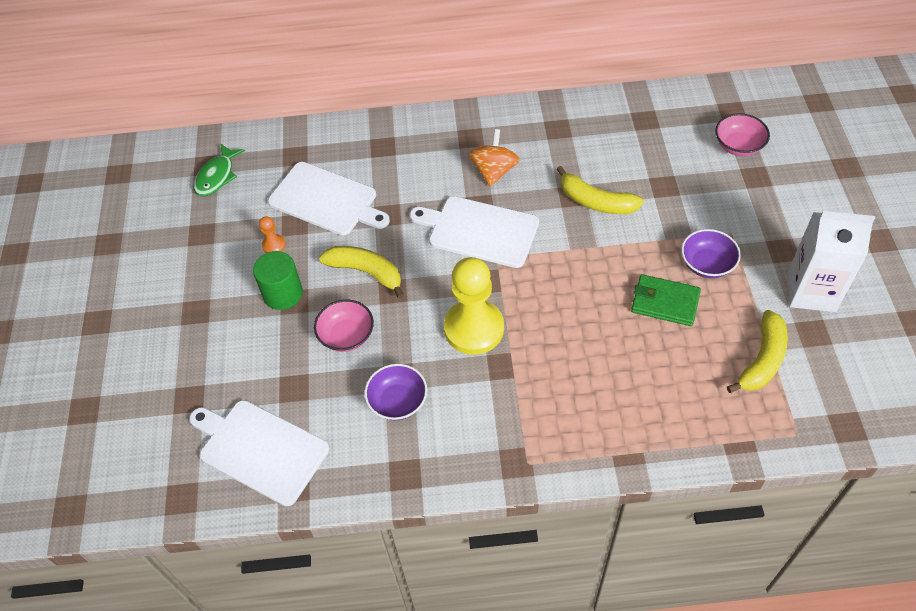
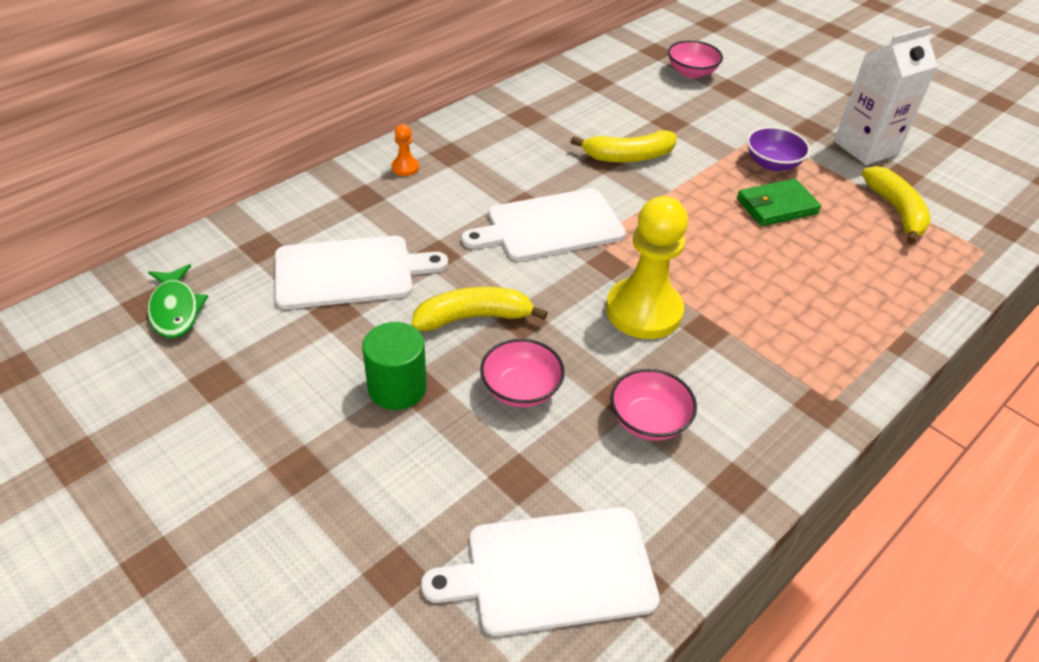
camera: 45 degrees left, 10 degrees down
orange pawn [259,216,286,253] -> orange pawn moved to [391,124,419,176]
purple bowl [364,364,427,420] -> pink bowl [610,369,697,441]
orange spinning top [469,129,520,187] -> none

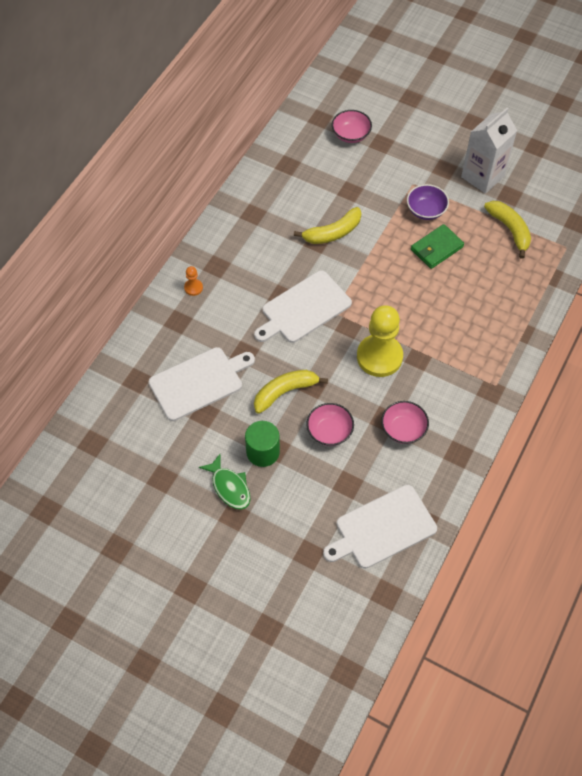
camera: 15 degrees left, 15 degrees up
green fish [147,264,208,338] -> green fish moved to [199,454,250,510]

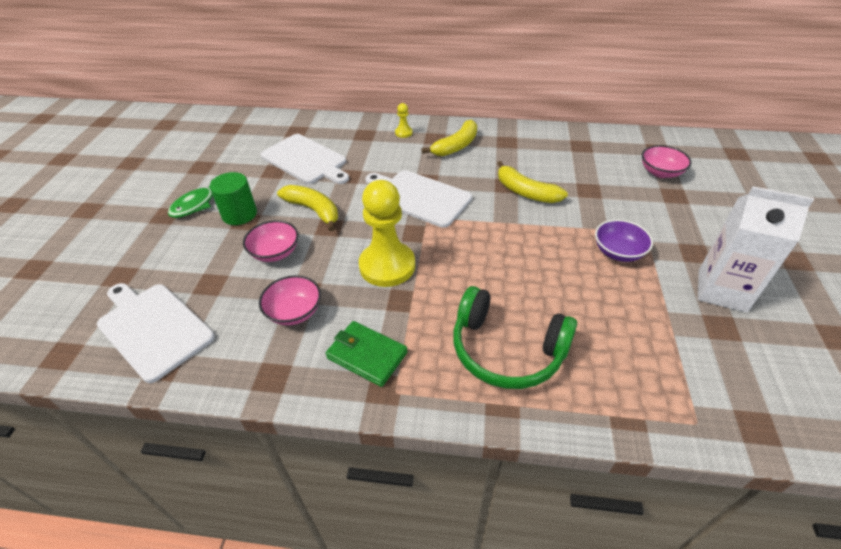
camera: 70 degrees right, 15 degrees down
orange pawn [184,266,203,296] -> yellow pawn [395,103,413,138]
green wallet [411,224,464,269] -> green wallet moved to [326,321,408,387]
yellow banana [484,201,531,259] -> yellow banana moved to [421,120,477,156]
none -> green headphones [453,286,577,389]

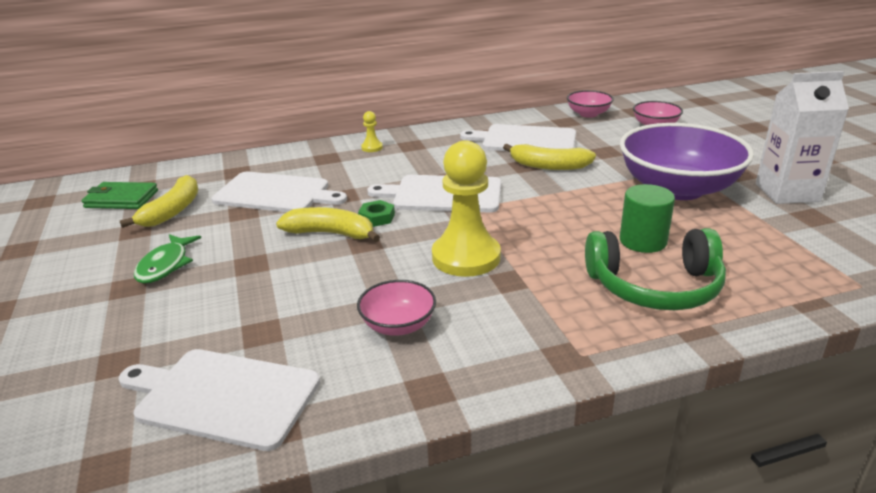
camera: 25 degrees left, 15 degrees down
green cylinder [210,172,257,225] -> green cylinder moved to [620,184,675,253]
pink bowl [243,220,298,262] -> pink bowl moved to [567,90,614,118]
green wallet [326,321,408,387] -> green wallet moved to [81,182,158,209]
yellow banana [421,120,477,156] -> yellow banana moved to [120,175,198,228]
purple bowl [595,219,653,262] -> purple bowl [620,123,754,200], size x2.13
none -> green nut [358,200,395,227]
none -> white cutting board [460,124,576,151]

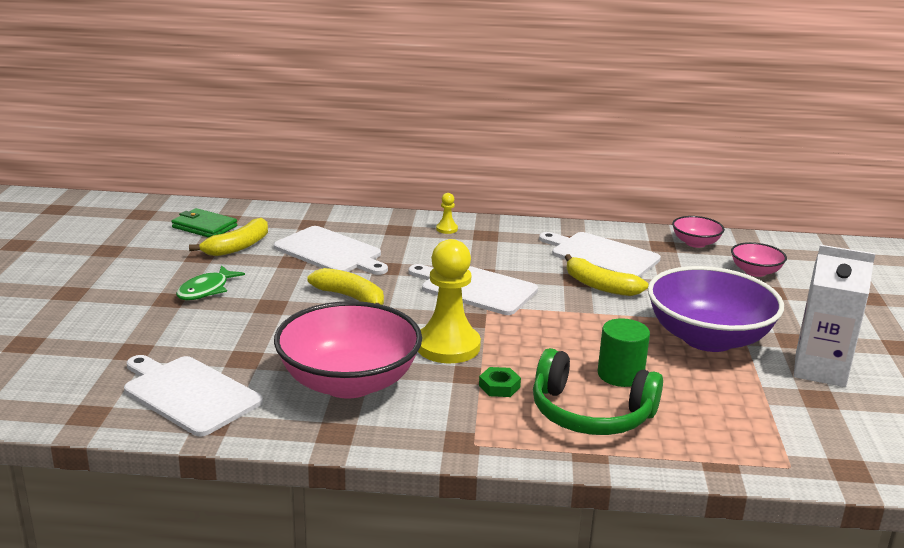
camera: 20 degrees right, 5 degrees down
pink bowl [357,280,436,336] -> pink bowl [274,301,422,399], size x2.13
green nut [358,200,395,227] -> green nut moved to [479,367,521,397]

